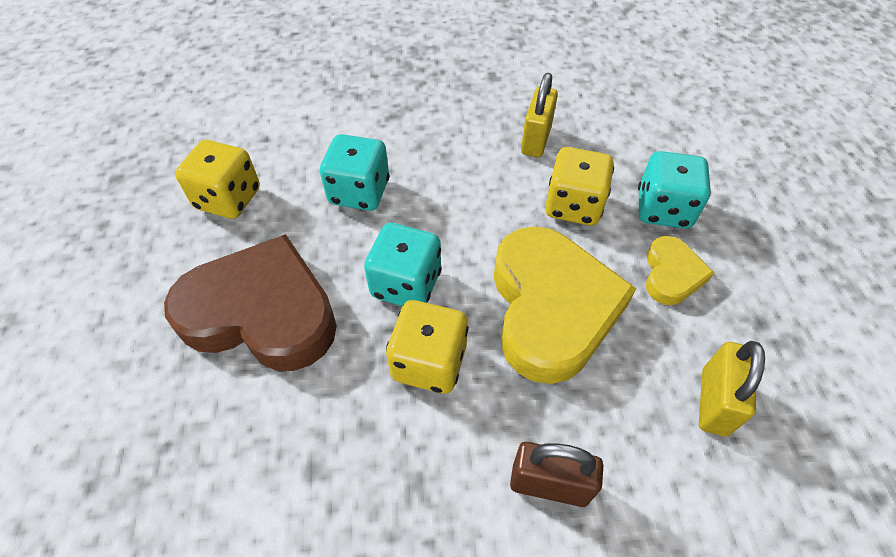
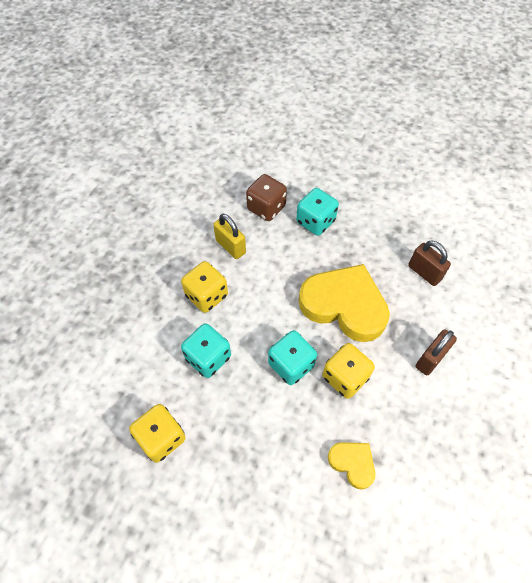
camera: 60 degrees left, 5 degrees up
brown heart [164,234,337,371] -> none
yellow dice [545,147,614,225] -> yellow dice moved to [181,261,228,313]
yellow heart [646,236,714,305] -> yellow heart moved to [328,442,375,490]
yellow padlock [699,341,765,437] -> brown padlock [408,240,451,286]
none -> brown dice [246,174,287,221]

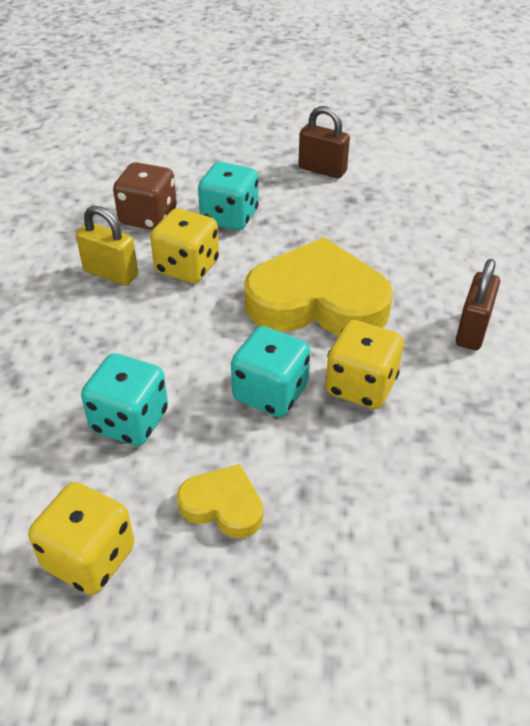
camera: 20 degrees left, 15 degrees down
yellow dice [181,261,228,313] -> yellow dice moved to [150,208,219,283]
yellow heart [328,442,375,490] -> yellow heart moved to [177,464,263,539]
brown padlock [408,240,451,286] -> brown padlock moved to [298,106,350,179]

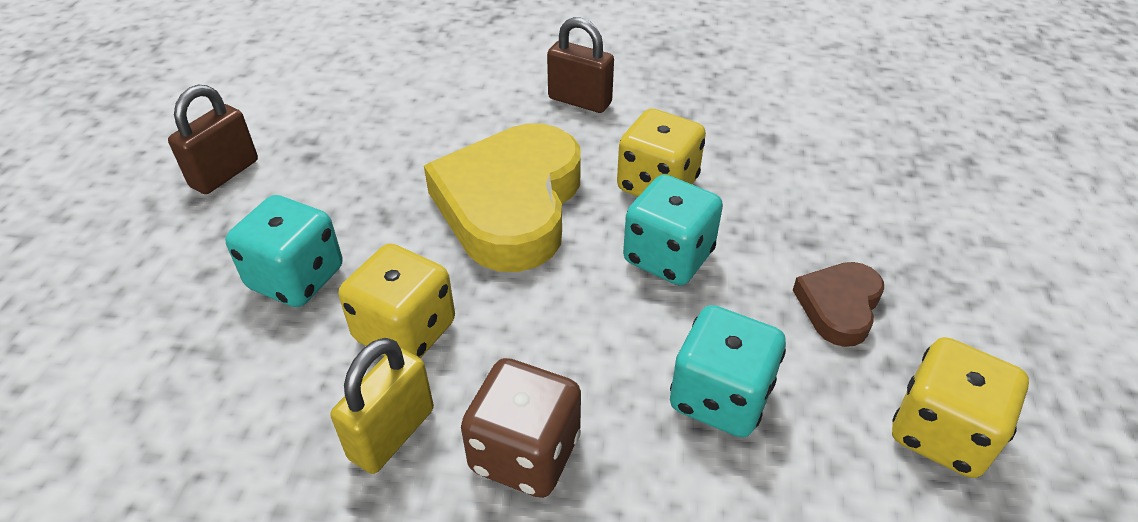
camera: 85 degrees left, 0 degrees up
brown dice [113,162,177,230] -> brown dice moved to [461,358,581,498]
yellow heart [177,464,263,539] -> brown heart [793,262,884,347]

